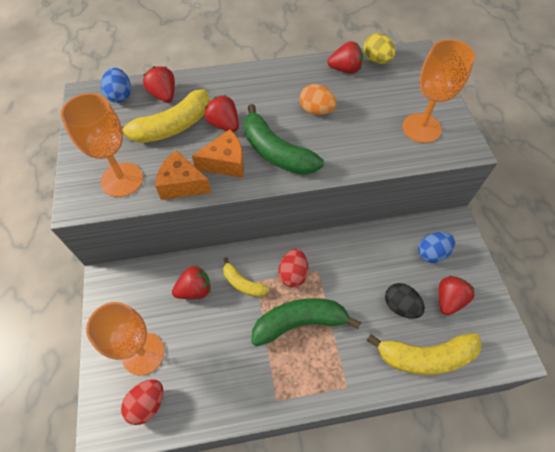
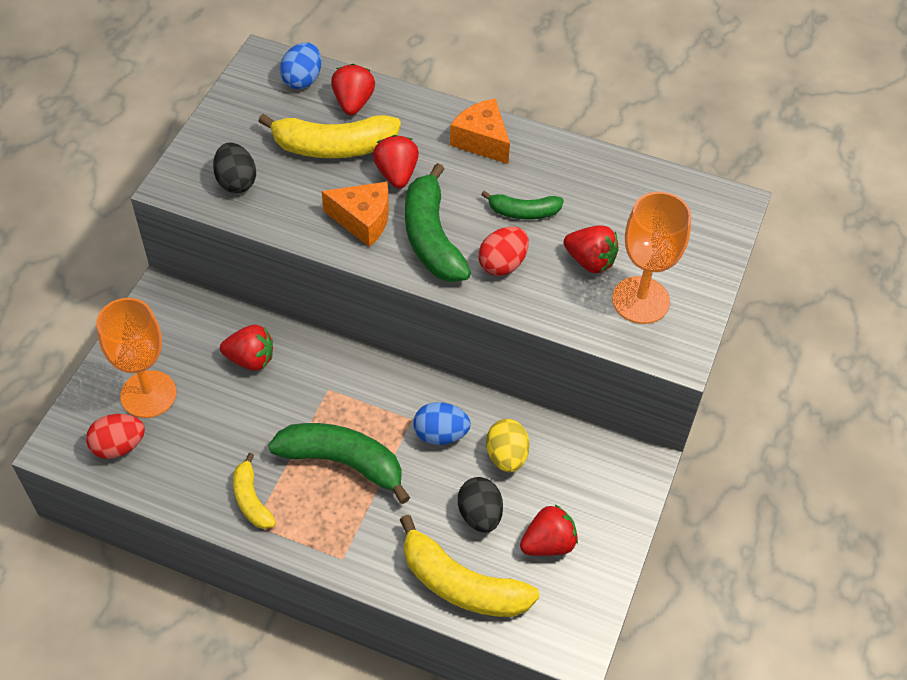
camera: 30 degrees right, 5 degrees down
orange goblet [61,93,143,197] -> black egg [213,142,256,193]
orange cheese [155,150,211,200] -> orange cheese moved to [450,98,510,164]
yellow banana [223,257,269,297] -> yellow banana moved to [233,453,276,529]
red egg [278,249,308,288] -> red egg moved to [478,227,529,276]
orange egg [300,84,337,115] -> green banana [481,191,564,220]
red strawberry [327,41,363,74] -> red strawberry moved to [563,225,619,273]
yellow egg [364,33,396,64] -> yellow egg moved to [486,419,529,472]
blue egg [418,232,455,263] -> blue egg moved to [413,402,471,445]

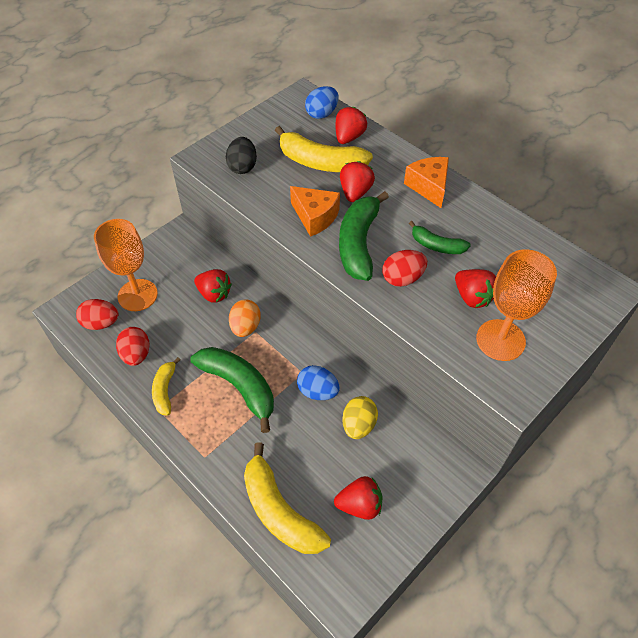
camera: 25 degrees right, 0 degrees up
black egg [458,477,503,533] -> none
none -> red egg [116,327,149,366]
none -> orange egg [229,299,261,337]

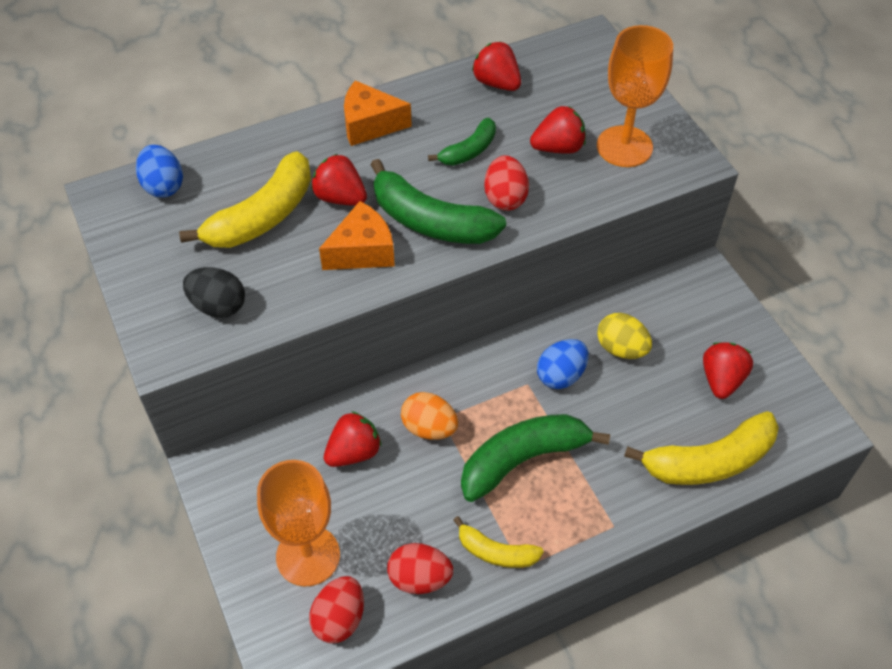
camera: 70 degrees left, 0 degrees up
red strawberry [336,107,367,144] -> red strawberry moved to [472,42,521,91]

